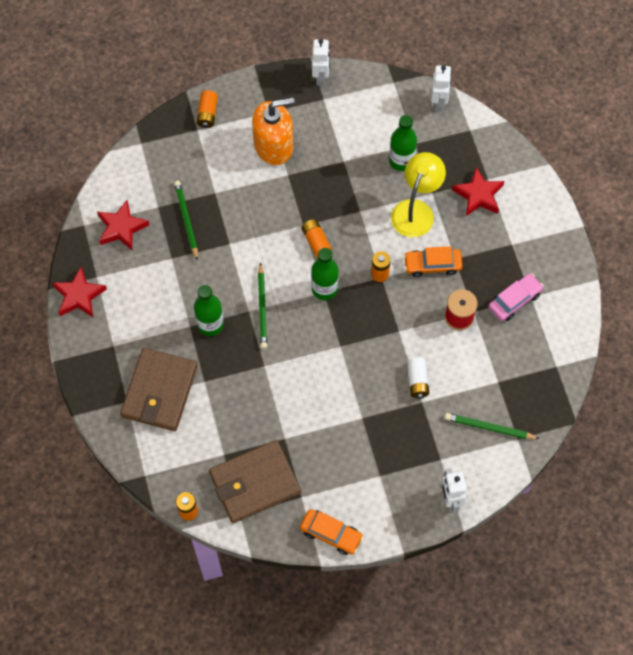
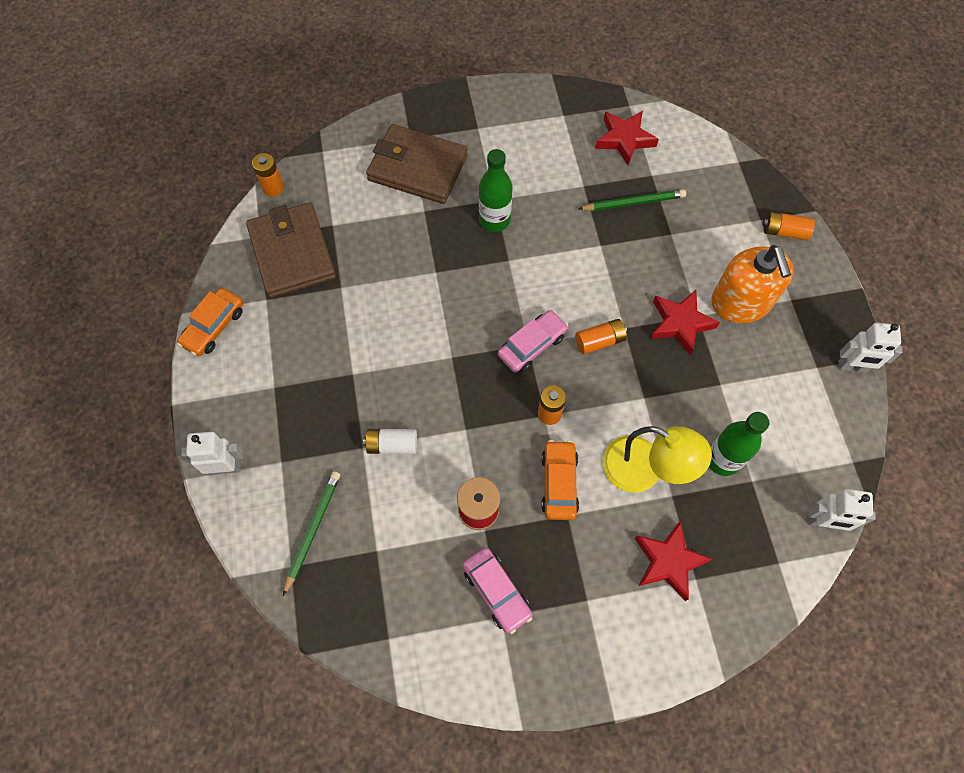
camera: 95 degrees right, 0 degrees up
red star [52,267,107,317] -> red star moved to [651,290,720,355]
green pencil [258,262,267,349] -> none
green bottle [311,248,339,300] -> pink car [498,310,568,372]

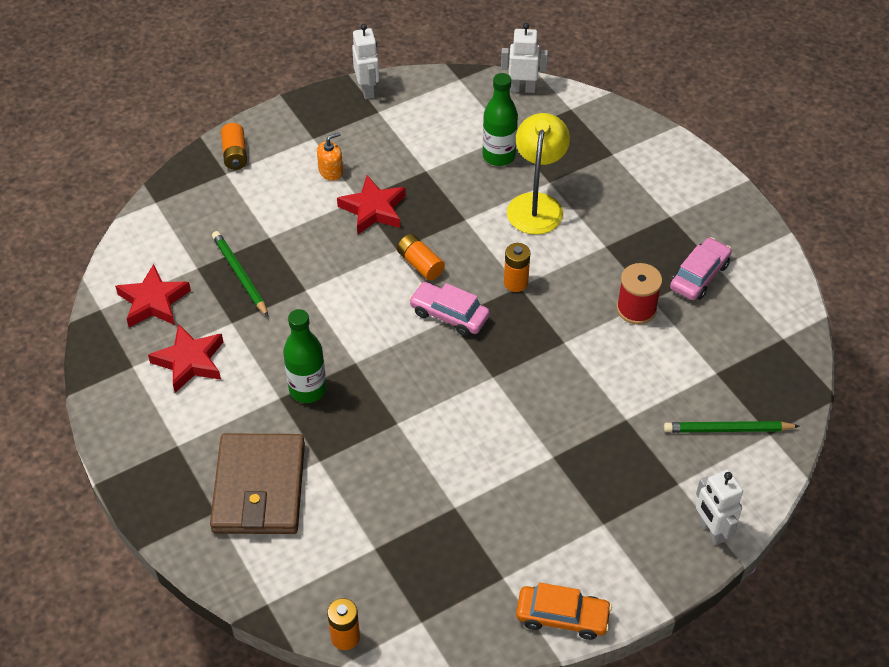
camera: 110 degrees left, 15 degrees down
brown wallet [246,202,336,298] -> none
white battery [363,429,417,454] -> none
orange car [541,440,579,520] -> none
red star [634,521,712,601] -> red star moved to [148,324,223,393]
orange soap dispenser [711,245,794,323] -> orange soap dispenser [317,132,343,181], size x0.45
white robot [808,489,876,531] -> white robot turned 75 degrees counterclockwise [501,23,548,93]

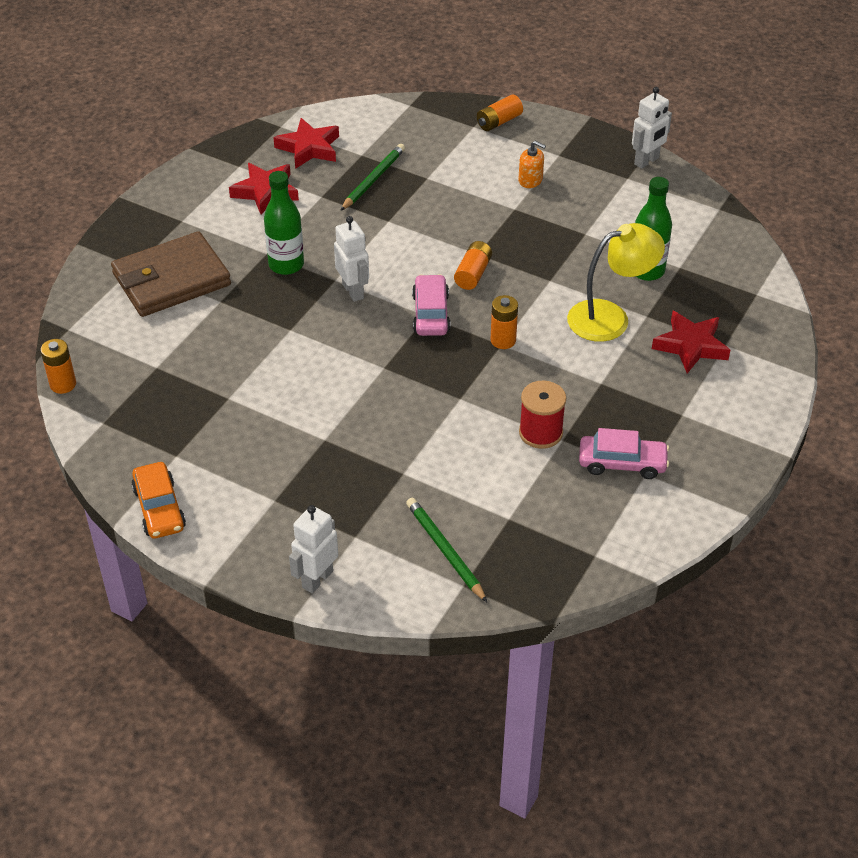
camera: 60 degrees right, 5 degrees down
red star [337,175,406,234] -> red star moved to [652,311,730,374]
white robot [501,23,548,93] -> white robot moved to [334,216,369,302]

